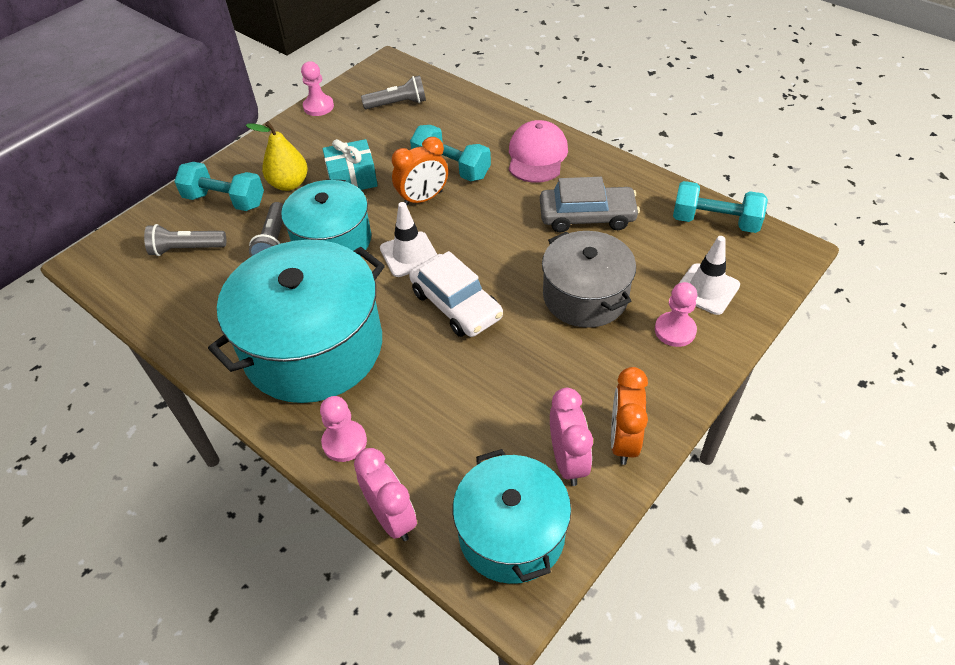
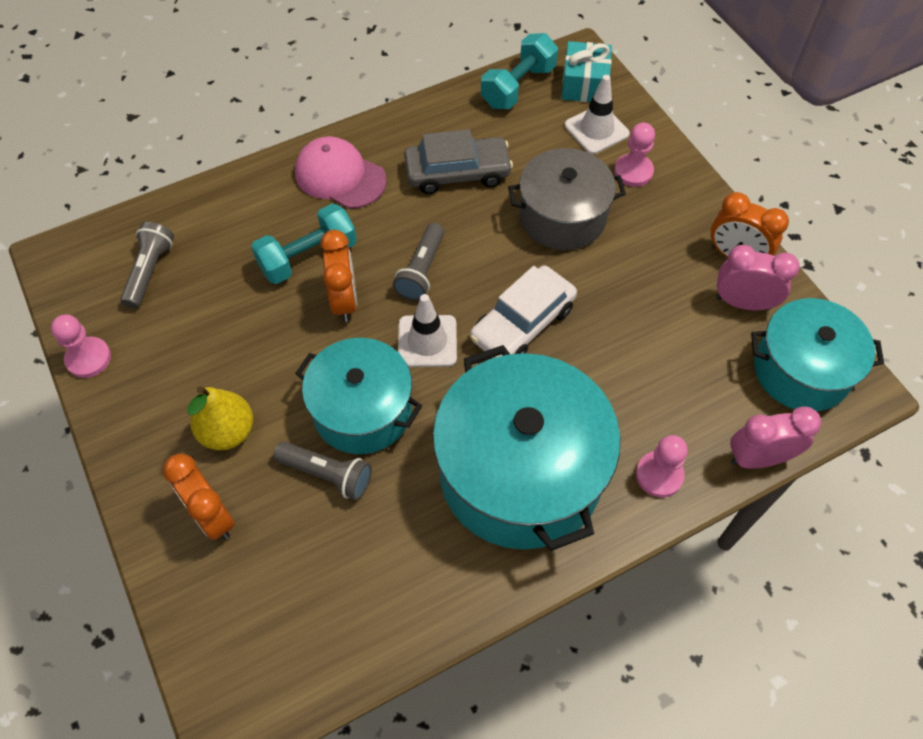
camera: 70 degrees left, 10 degrees up
grey flashlight [144,224,226,256] -> grey flashlight moved to [393,223,444,301]
turquoise dumbbell [174,162,264,211] -> orange clock [163,453,235,540]
turquoise gift [322,139,378,190] -> turquoise gift moved to [561,41,612,102]
white car [409,251,503,337] -> white car turned 150 degrees clockwise [470,265,577,358]
grey car [540,177,640,233] -> grey car turned 60 degrees clockwise [404,129,513,194]

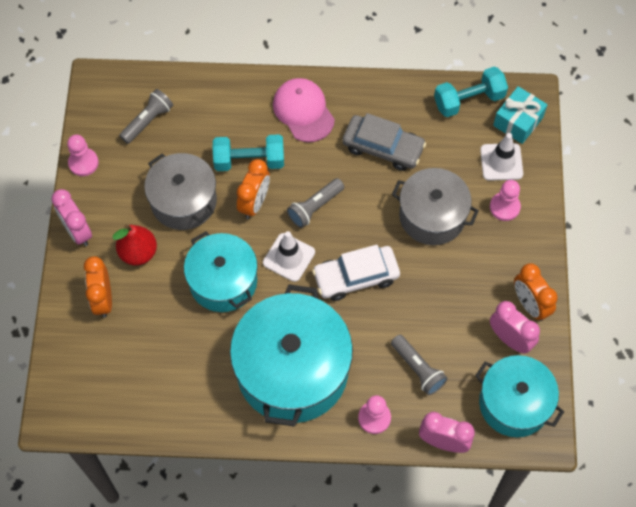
camera: 30 degrees right, 5 degrees up
yellow pear [187,386,253,450] -> red pear [112,224,157,265]
grey flashlight [273,441,372,500] -> grey flashlight moved to [391,335,448,395]
none -> pink clock [51,189,92,246]
none -> grey pot [144,153,217,230]

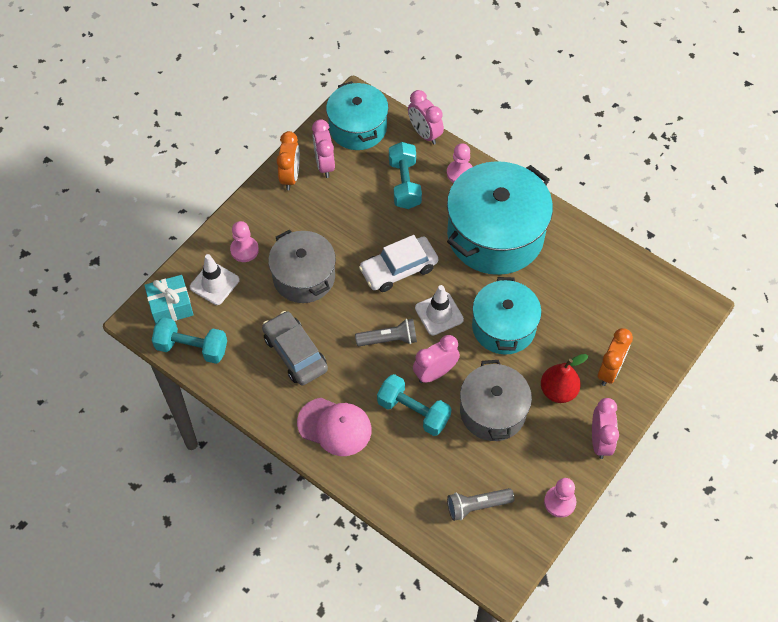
camera: 145 degrees left, 5 degrees down
orange clock [237,159,270,219] -> pink clock [413,335,460,383]
pink cap [273,78,335,142] -> pink cap turned 75 degrees counterclockwise [297,398,371,456]
white car [312,245,400,301] -> white car turned 135 degrees clockwise [359,235,438,292]
grey flashlight [391,335,448,395] -> turquoise dumbbell [389,142,422,209]

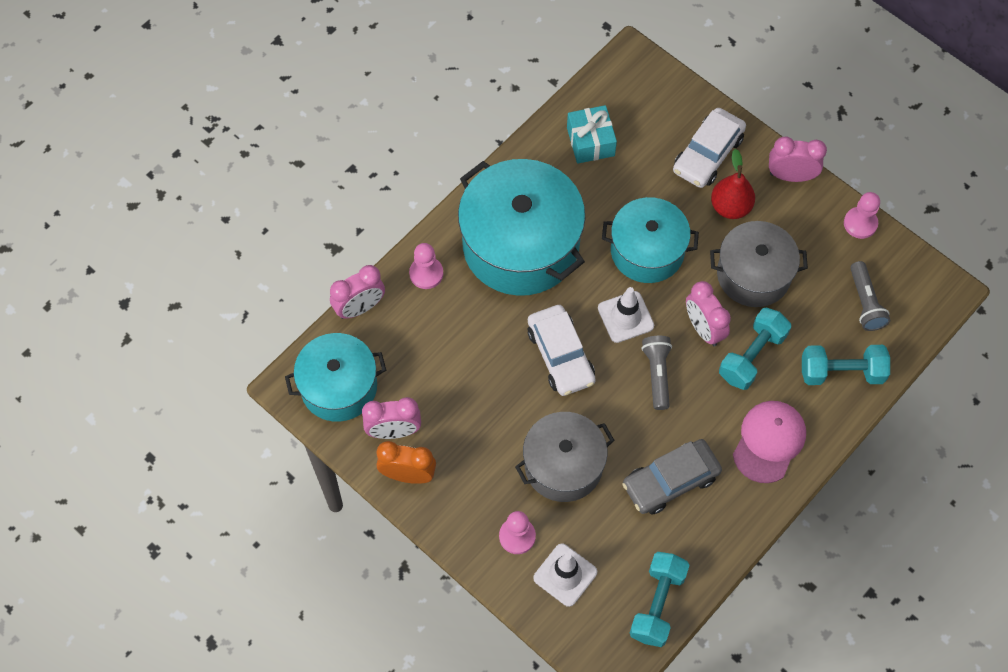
camera: 85 degrees left, 5 degrees up
turquoise gift [144,275,194,324] -> turquoise gift moved to [567,105,617,164]
turquoise dumbbell [389,142,422,209] -> turquoise dumbbell moved to [802,345,890,385]
orange clock [598,328,633,386] -> white car [673,108,746,188]

